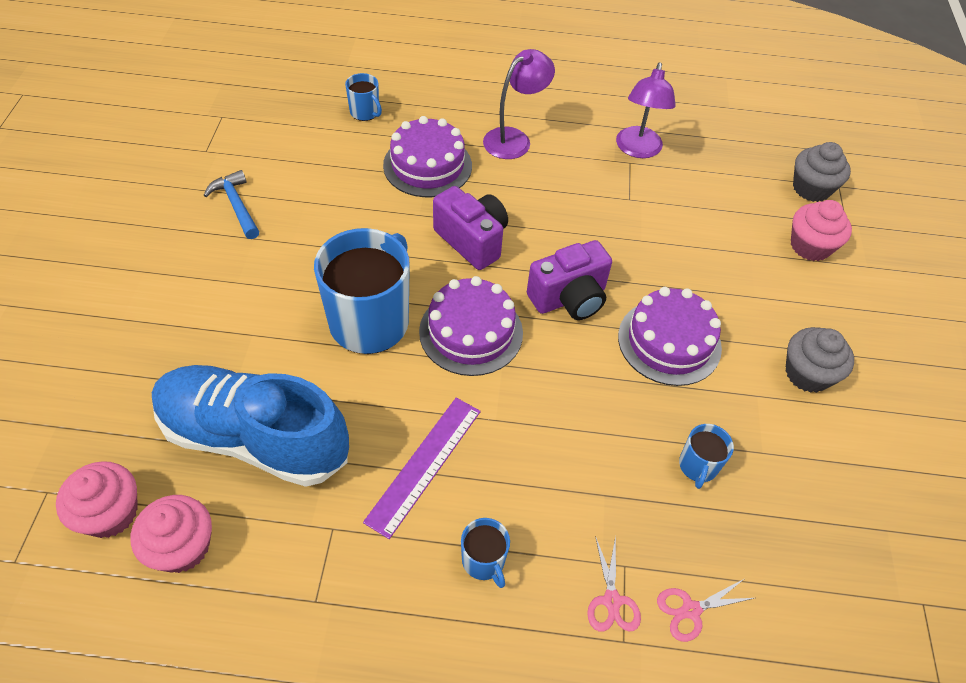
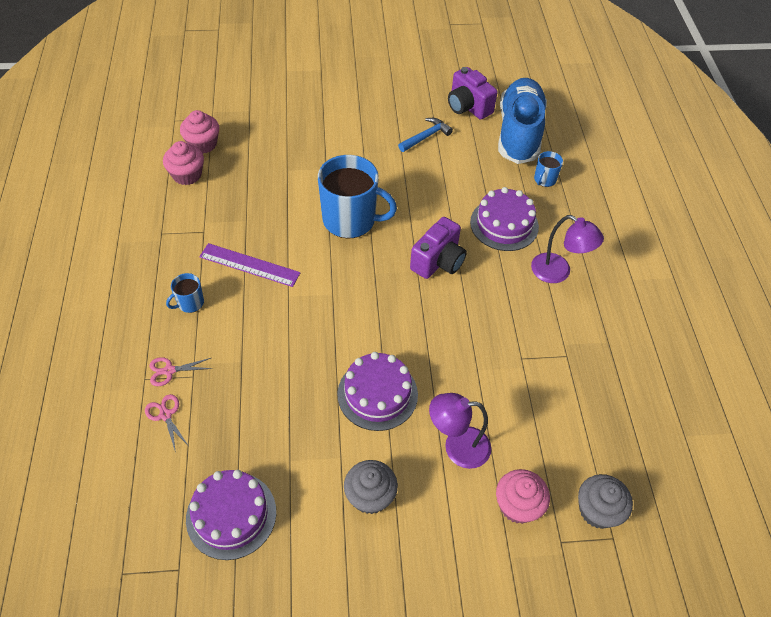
camera: 80 degrees right, 0 degrees up
blue shoe [152,365,349,487] -> blue shoe moved to [498,78,547,164]
purple cake [419,276,523,376] -> purple cake moved to [186,470,276,560]
purple camera [527,240,612,320] -> purple camera moved to [448,67,498,120]
purple lamp [616,62,676,158] -> purple lamp moved to [429,393,491,469]
blue mug [679,424,734,489] -> none

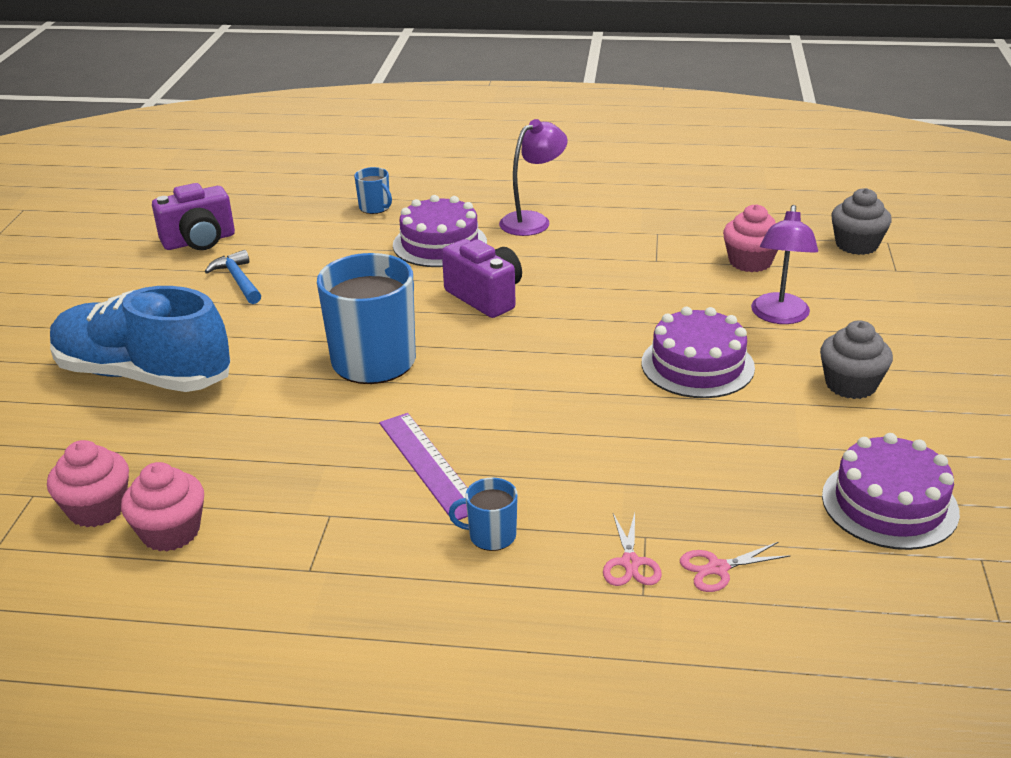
camera: 75 degrees left, 20 degrees down
blue mug [166,273,204,313] -> blue mug turned 120 degrees clockwise [449,478,518,551]
purple ruler [199,243,301,287] -> purple ruler turned 60 degrees counterclockwise [379,413,468,520]
pink cupcake [496,469,550,524] -> pink cupcake moved to [723,204,778,272]
blue shoe [498,78,547,164] -> blue shoe moved to [50,286,230,392]

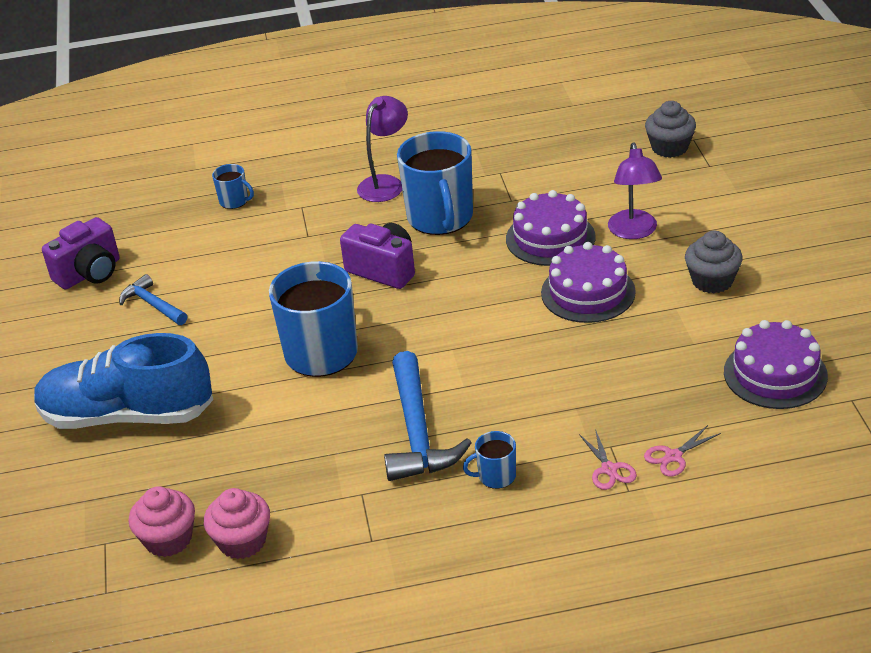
camera: 15 degrees left, 5 degrees up
purple ruler [379,413,468,520] -> blue hammer [384,351,472,481]
purple cake [393,195,487,267] -> purple cake moved to [506,190,595,266]
pink cupcake [723,204,778,272] -> none
none -> blue mug [397,131,473,235]

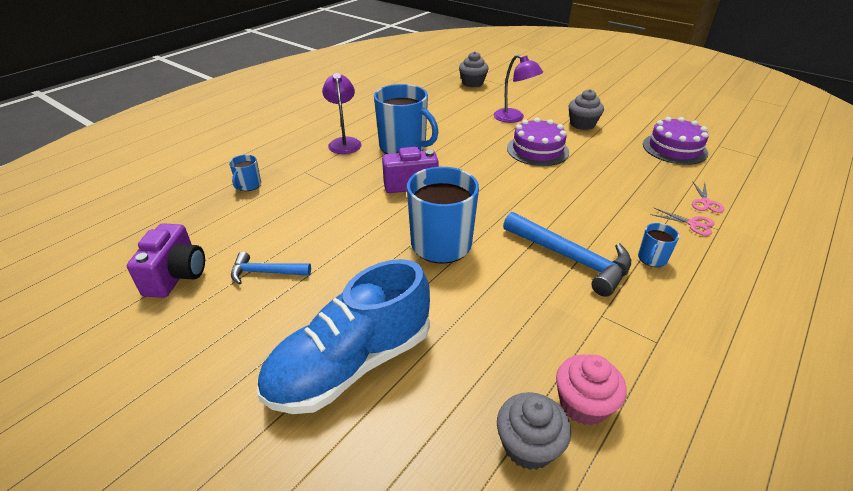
camera: 45 degrees left, 0 degrees up
pink cupcake [129,486,195,557] -> grey cupcake [497,392,571,470]
blue mug [212,164,254,209] -> blue mug turned 120 degrees clockwise [229,155,261,191]
purple cake [506,190,595,266] -> none

